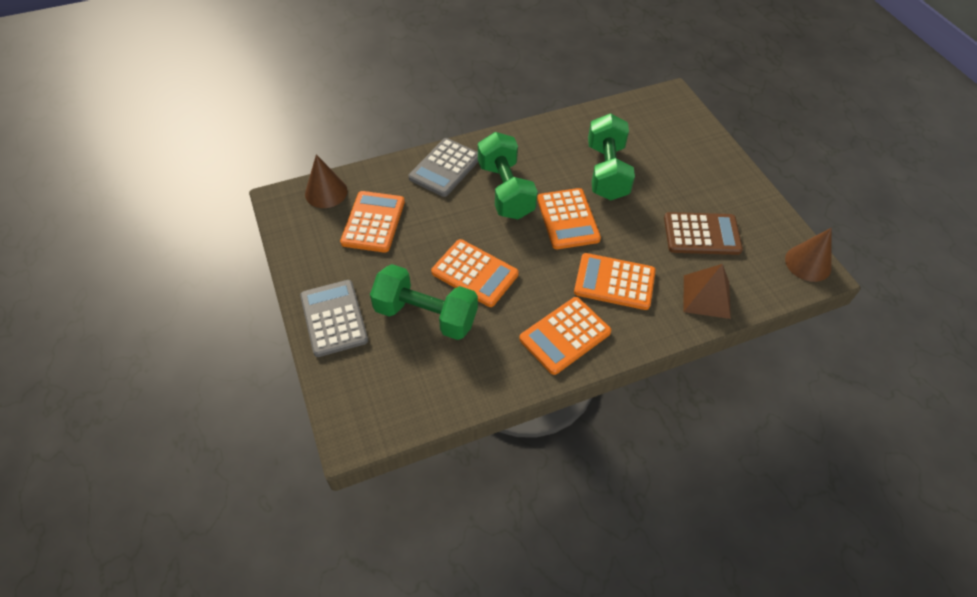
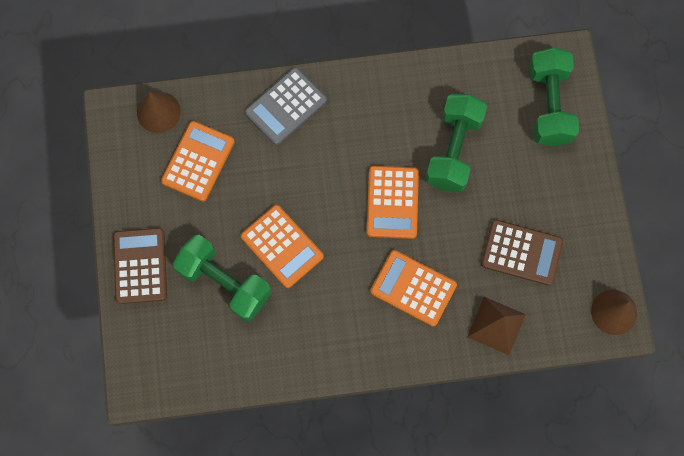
camera: 15 degrees right, 20 degrees up
grey calculator [300,280,368,357] -> brown calculator [113,228,167,304]
green dumbbell [478,132,538,219] -> green dumbbell moved to [529,48,579,146]
orange calculator [519,297,611,375] -> none

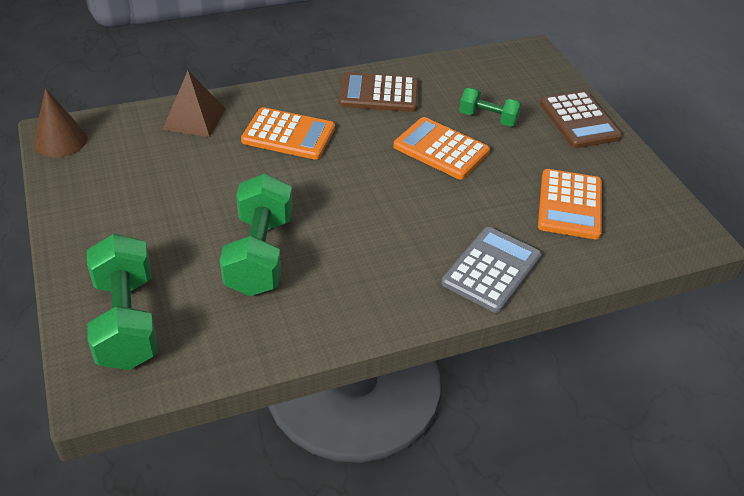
camera: 165 degrees right, 30 degrees down
brown cone [137,92,181,133] -> none
green dumbbell [173,235,271,321] -> green dumbbell [459,87,522,127], size x0.58
orange calculator [367,166,419,239] -> none
brown calculator [481,220,563,286] -> brown calculator moved to [339,72,418,112]

